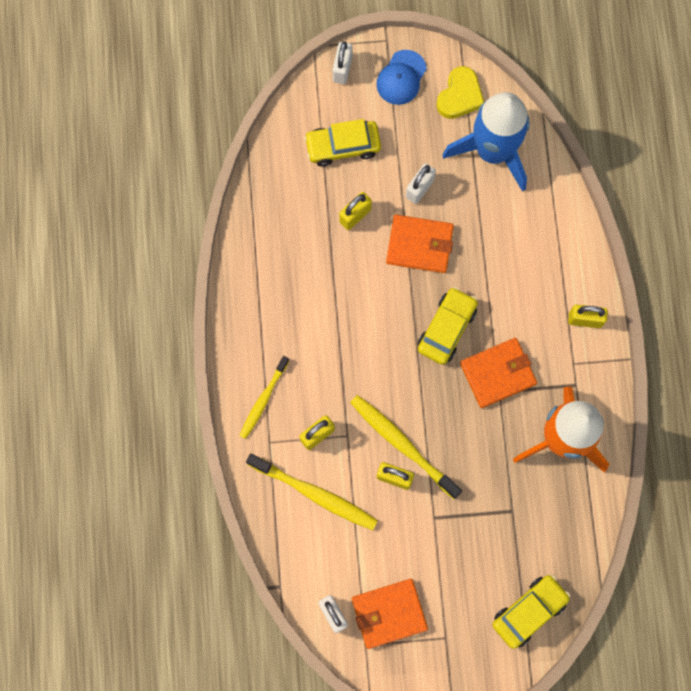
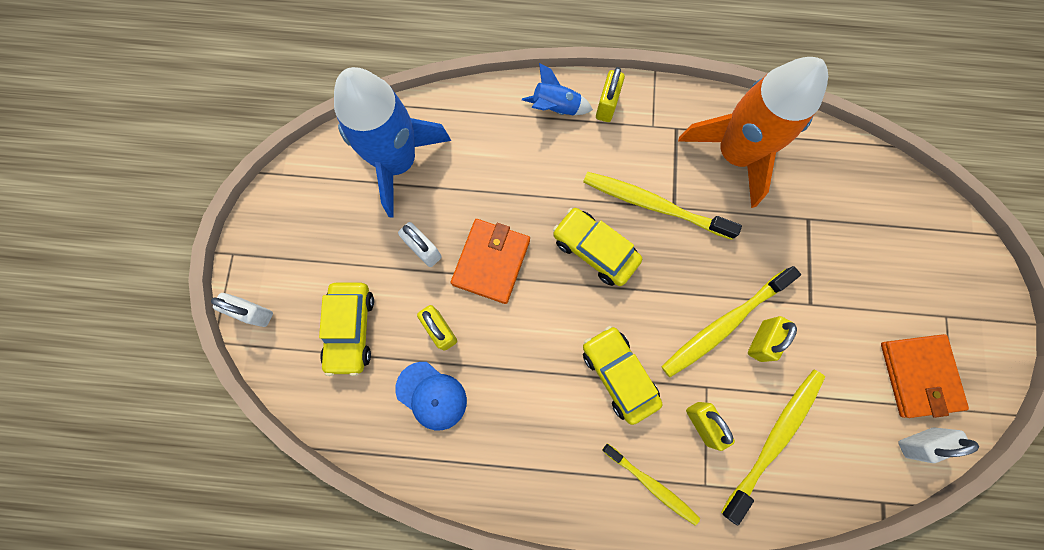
camera: 80 degrees left, 0 degrees up
blue cap [376,50,427,105] -> blue cap moved to [395,362,467,430]
yellow heart [436,66,484,119] -> none
orange wallet [460,338,537,408] -> yellow toothbrush [583,172,742,240]
yellow car [492,575,570,649] -> yellow car moved to [583,326,662,425]
none -> blue rocket [522,63,593,115]

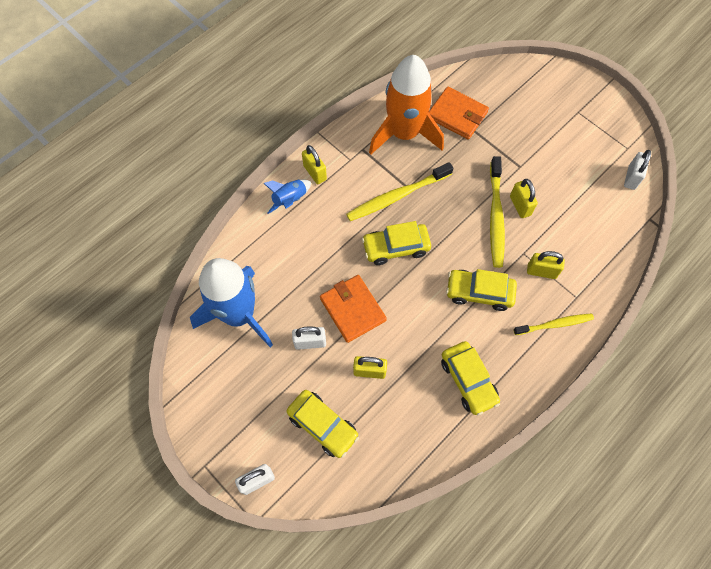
camera: 50 degrees left, 10 degrees down
blue cap [395,362,467,430] -> none
yellow toothbrush [721,369,825,526] -> none
orange wallet [881,334,969,418] -> orange wallet moved to [429,87,489,139]
none -> yellow car [441,341,500,416]

